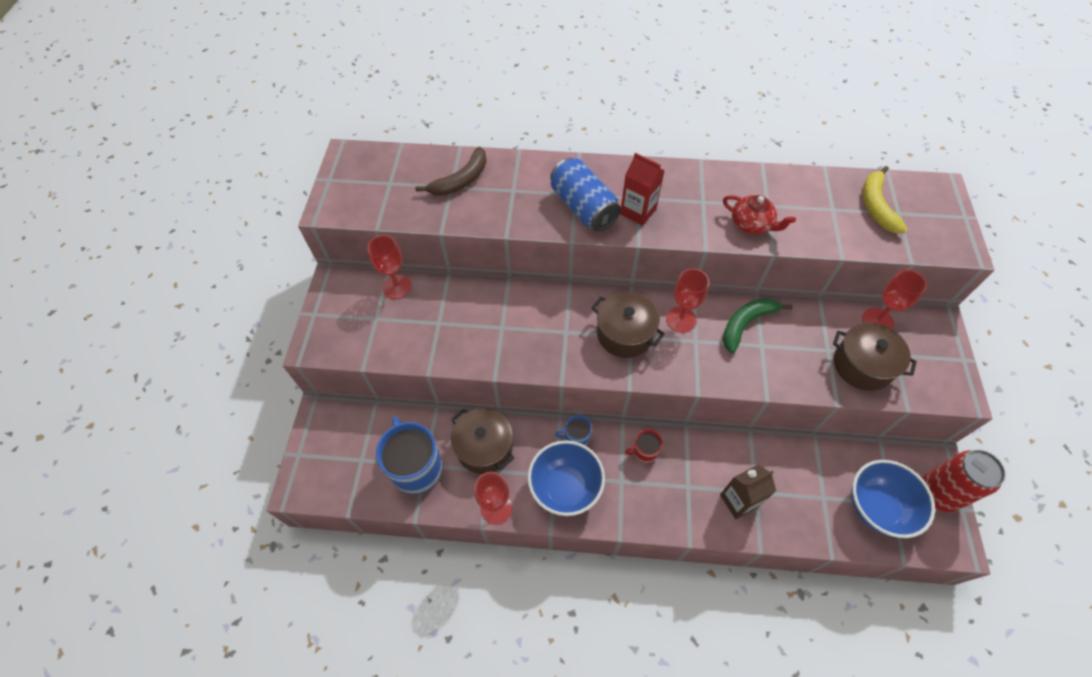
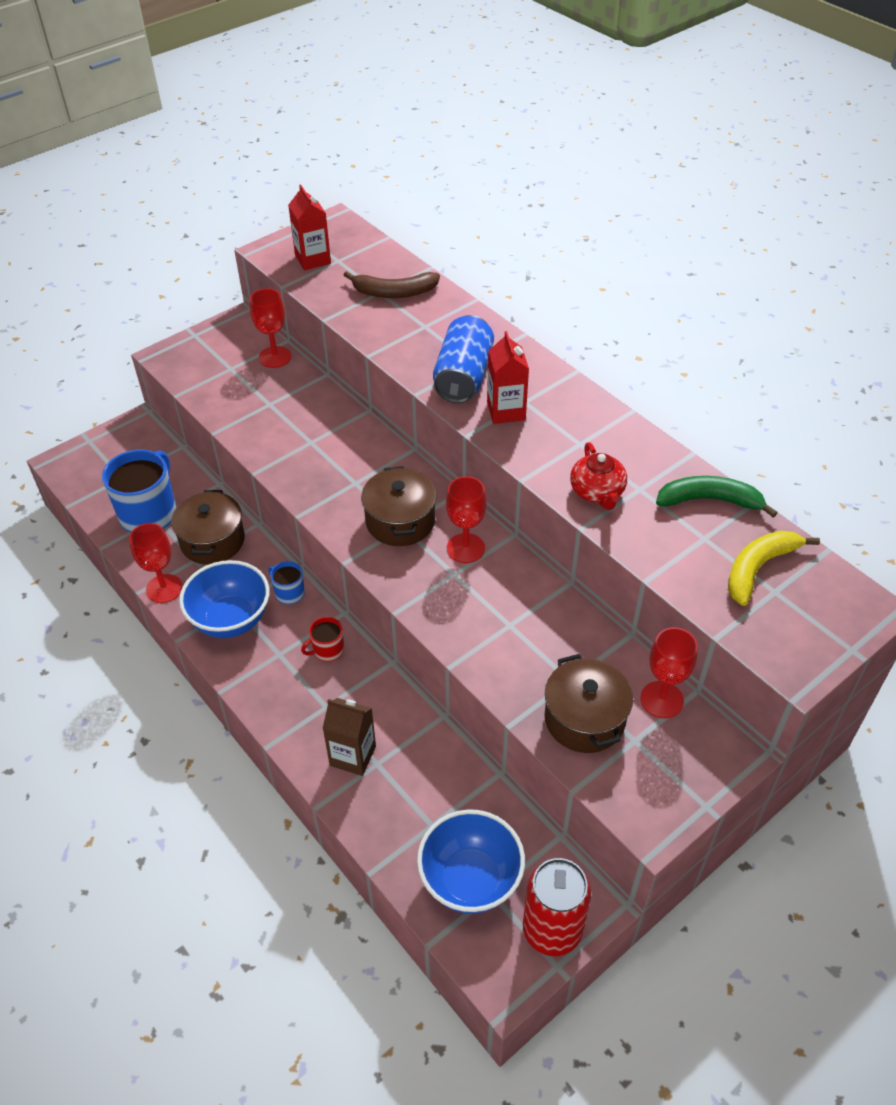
camera: 45 degrees right, 10 degrees down
red mug [625,429,663,463] -> red mug turned 60 degrees counterclockwise [301,617,344,662]
green banana [723,298,793,353] -> green banana moved to [656,476,777,518]
none -> red carton [288,185,331,270]

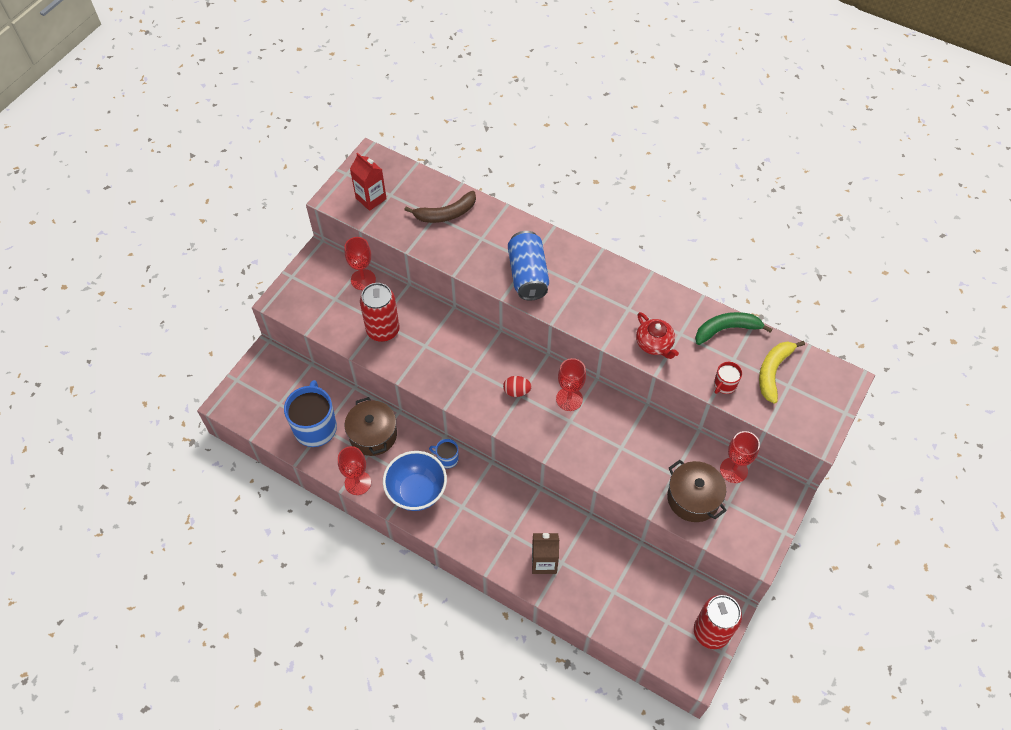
camera: 20 degrees left, 10 degrees up
red mug [301,617,344,662] -> red mug moved to [714,362,742,394]
brown pot [361,466,437,546] -> red egg [503,376,532,397]
blue bowl [417,809,525,914] -> none
red carton [487,331,529,424] -> none
none -> red can [360,283,400,342]

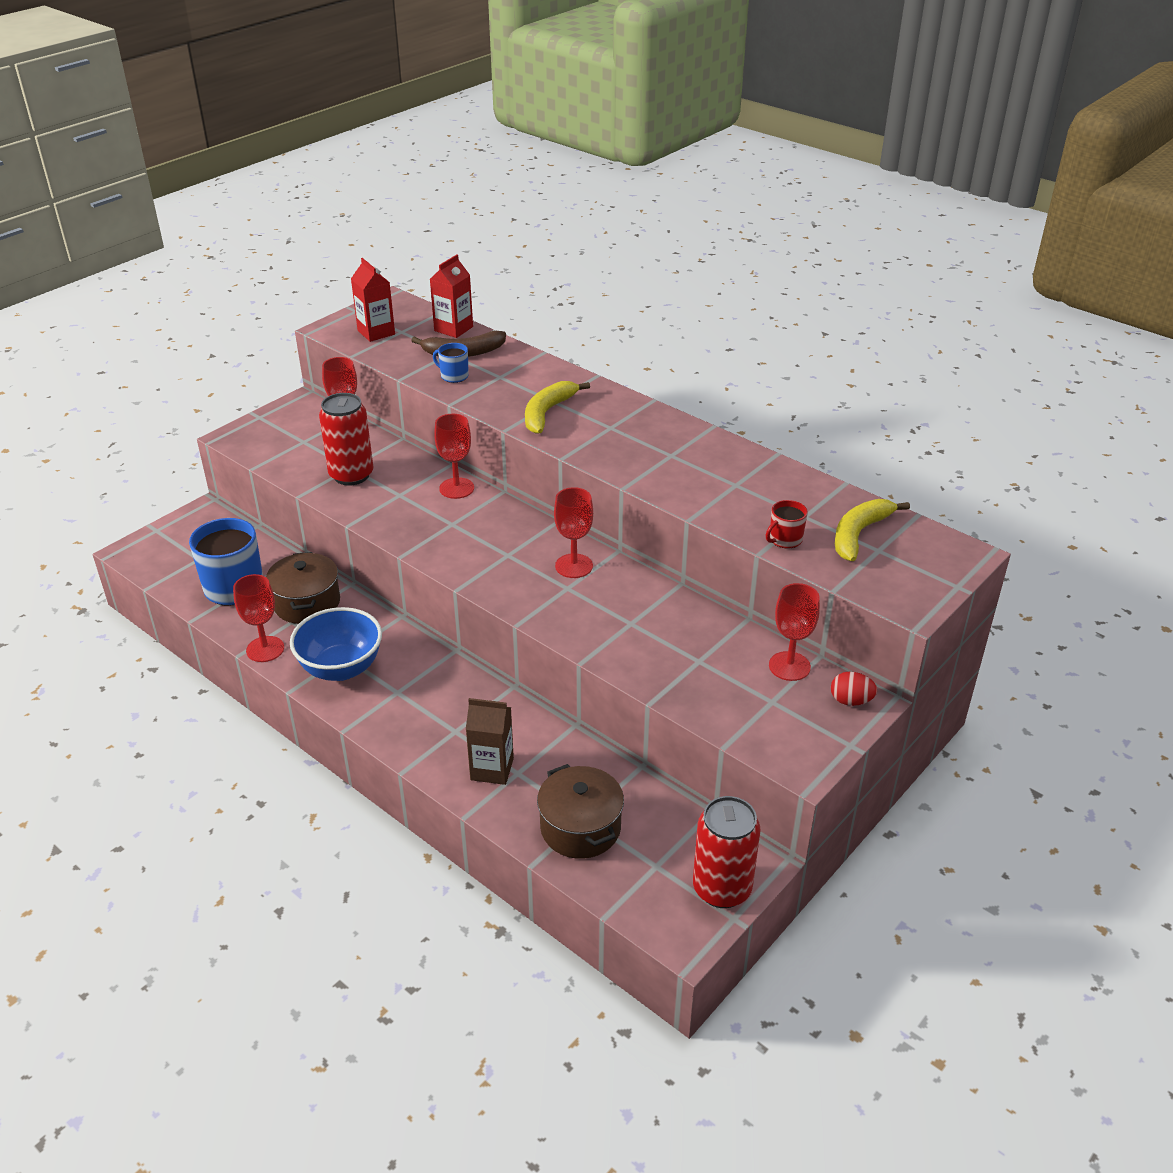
camera: 10 degrees right, 20 degrees down
blue mug [429,439,459,468] -> blue mug moved to [433,343,469,383]
red egg [503,376,532,397] -> red egg moved to [831,672,877,706]
blue can [508,231,549,300] -> yellow banana [525,381,590,434]
red teapot [636,312,679,359] -> none
brown pot [667,460,727,522] -> brown pot moved to [537,764,624,859]
green banana [695,312,773,345] -> none
none -> red carton [430,254,473,338]
none -> red goblet [434,414,474,499]

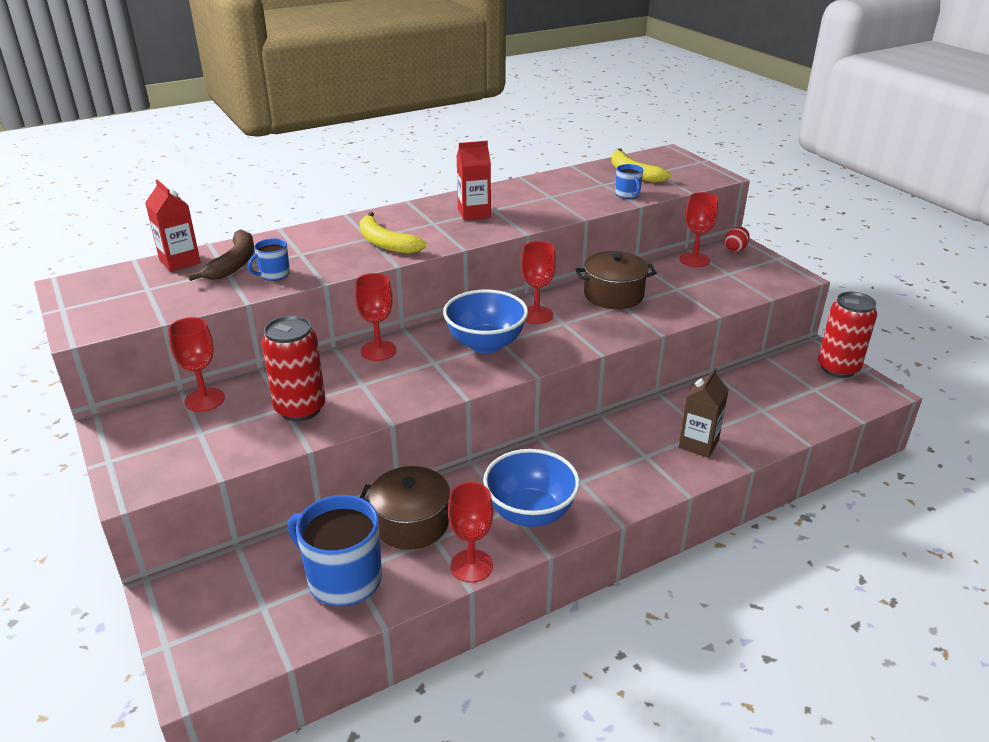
camera: 70 degrees left, 5 degrees down
red carton [351,258,395,342] -> red carton moved to [457,141,491,220]
brown pot [537,764,624,859] -> brown pot moved to [575,251,657,309]
red mug [766,500,808,549] -> blue mug [615,164,643,199]
none -> blue bowl [443,289,528,354]

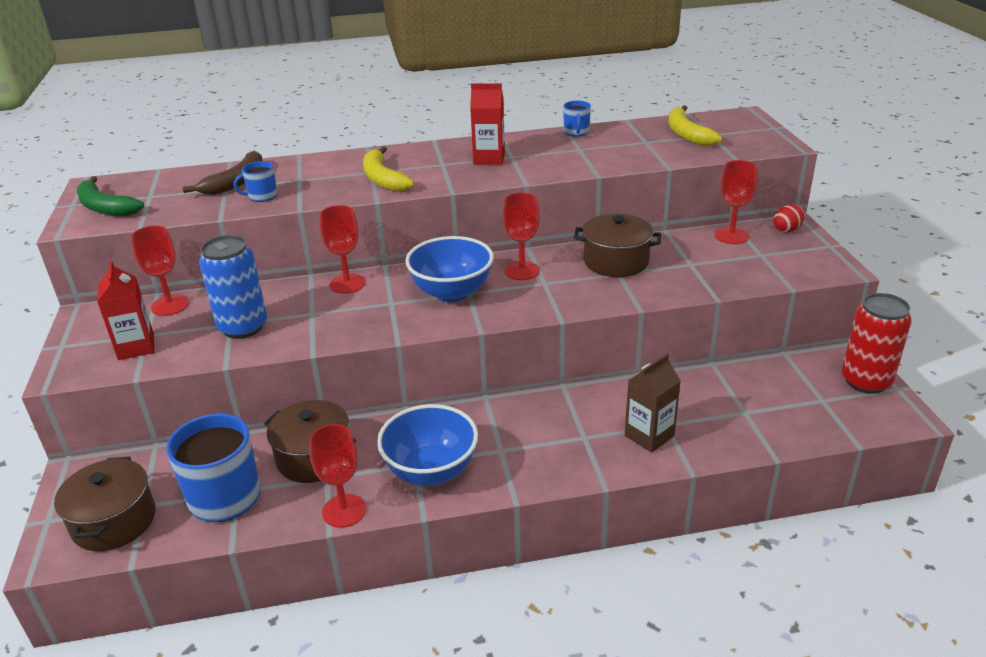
camera: 20 degrees right, 0 degrees up
red carton [145,179,201,272] -> red carton moved to [97,261,154,360]
red can [261,316,326,421] -> blue can [199,235,267,339]
blue mug [615,164,643,199] -> blue mug moved to [563,101,591,136]
none -> brown pot [54,457,156,551]
none -> green banana [77,176,144,216]

